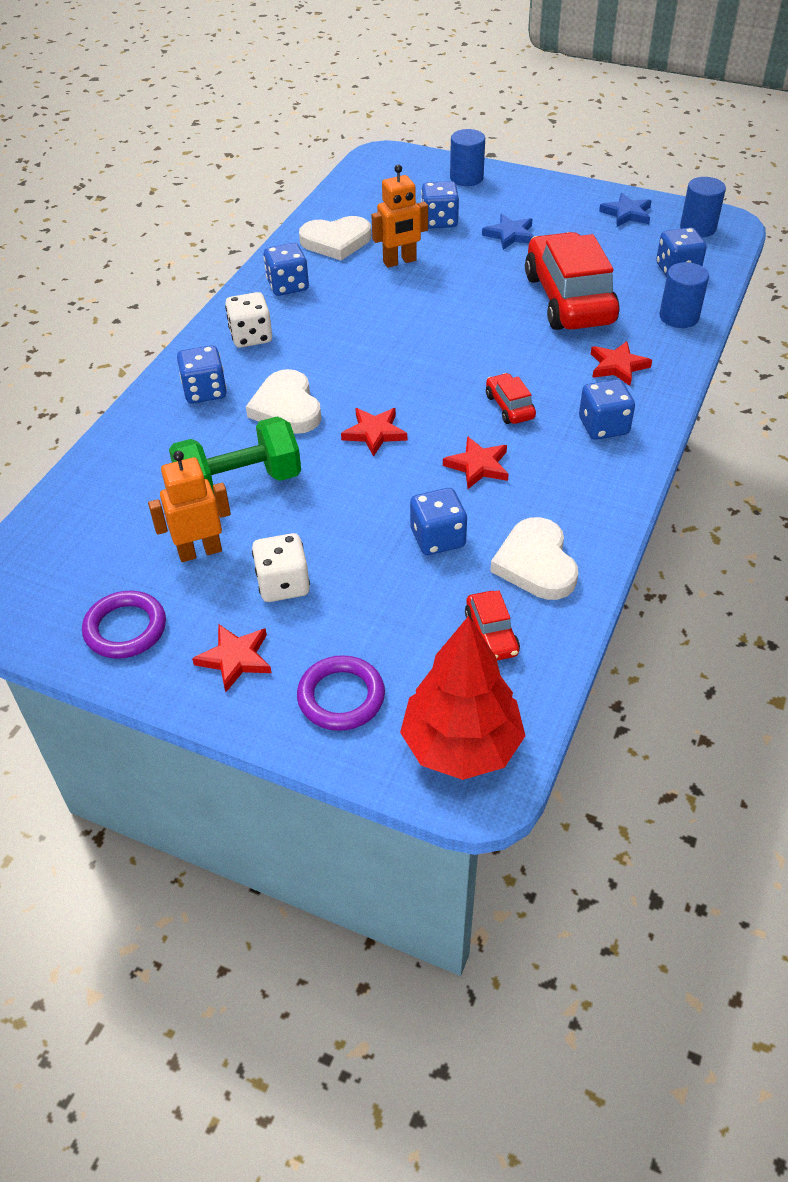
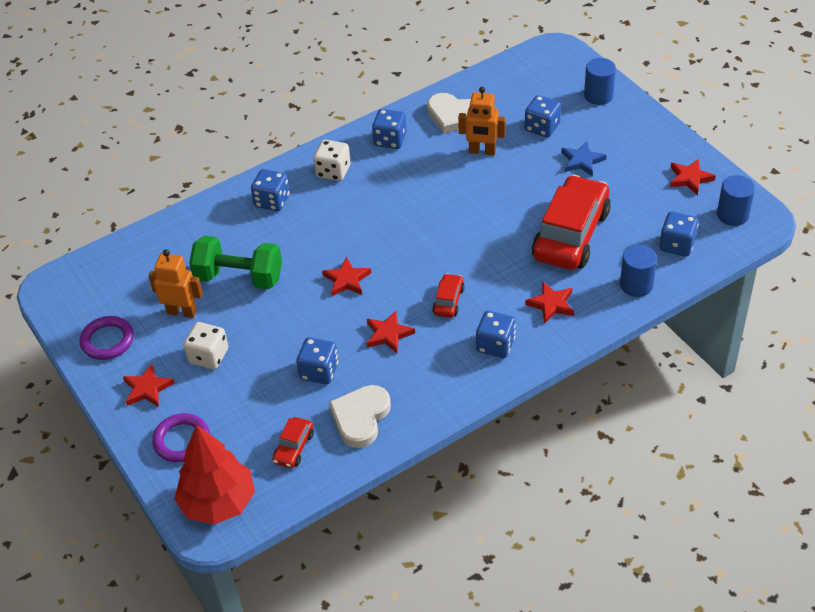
camera: 35 degrees right, 0 degrees up
white heart [246,369,321,434] -> none
blue star [599,193,652,227] -> red star [670,159,716,195]

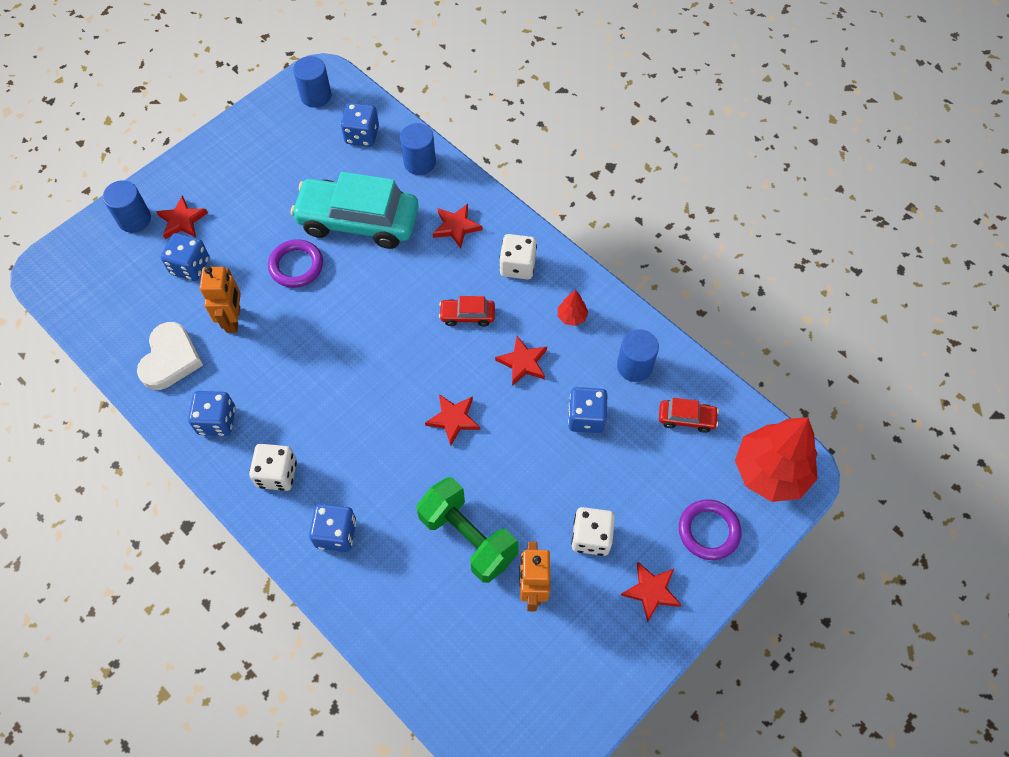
camera: 105 degrees left, 15 degrees up
purple ring [80,316,134,360] -> purple ring moved to [268,239,323,288]
green dumbbell [189,236,282,289] -> green dumbbell turned 45 degrees counterclockwise [416,478,519,583]
white heart [329,385,391,448] -> blue cylinder [617,329,659,382]
blue dice [476,310,516,358] -> white dice [499,234,537,280]
red car [532,175,611,270] -> turquoise car [290,172,419,249]
blue star [561,141,606,176] -> none
red star [670,159,716,195] -> red star moved to [156,195,208,239]
none -> red tree [558,290,589,326]

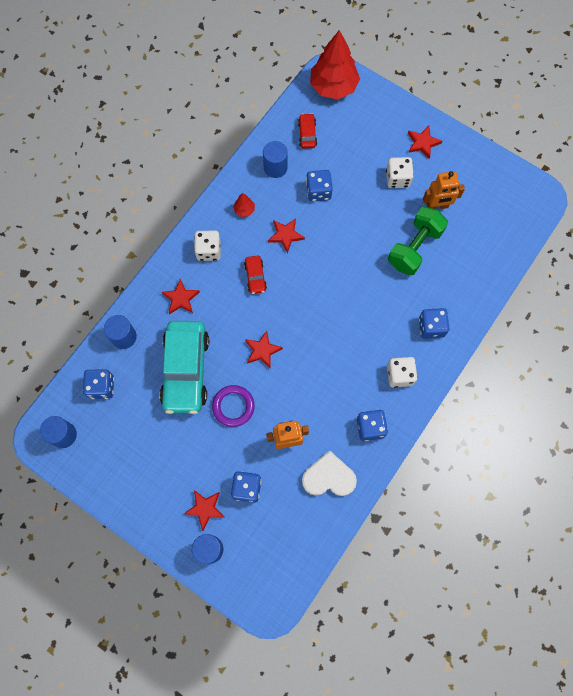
camera: 100 degrees left, 10 degrees up
red star [425,394,480,446] -> red star moved to [245,331,283,369]
purple ring [679,499,741,560] -> none

